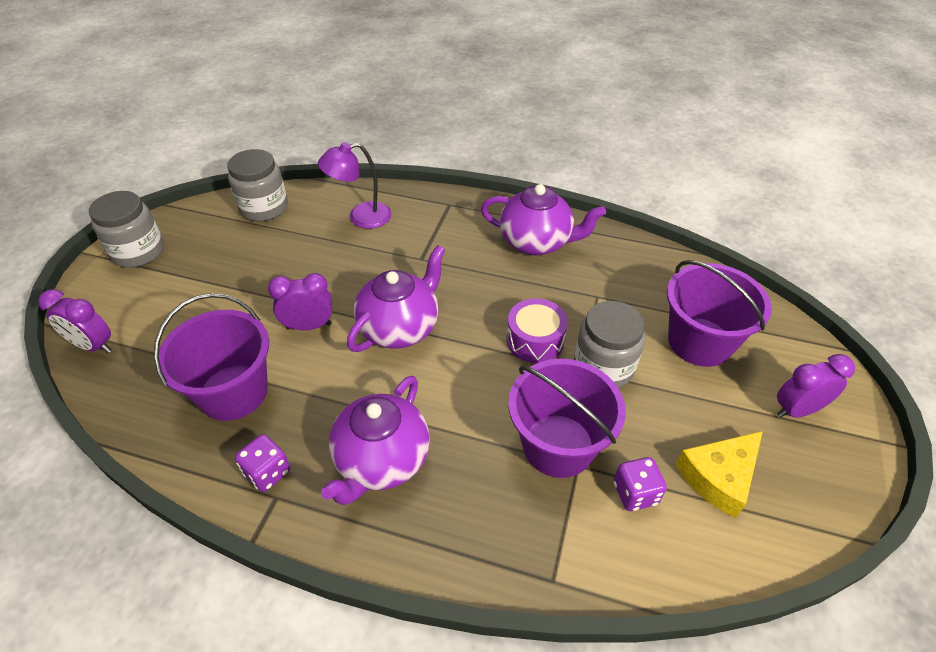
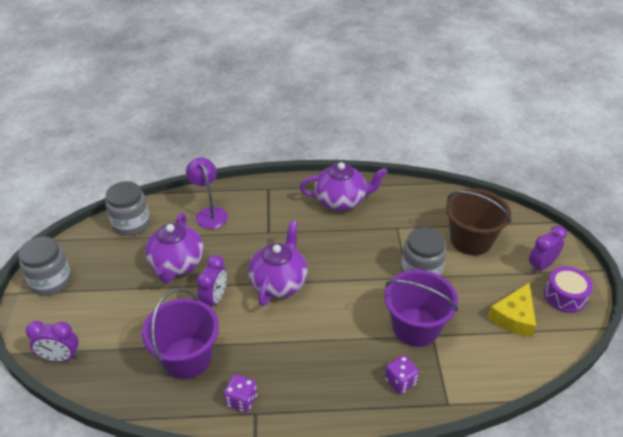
camera: 20 degrees left, 5 degrees down
purple clock [268,273,332,330] -> purple clock turned 135 degrees clockwise [197,255,227,307]
purple lamp [318,142,392,229] -> purple lamp turned 105 degrees clockwise [186,157,228,229]
purple teapot [321,376,430,505] -> purple teapot moved to [145,213,204,283]
purple drum [507,298,568,363] -> purple drum moved to [544,266,593,313]
purple dice [614,457,667,511] -> purple dice moved to [385,355,419,394]
purple bucket [667,260,772,367] -> brown bucket [446,189,511,255]

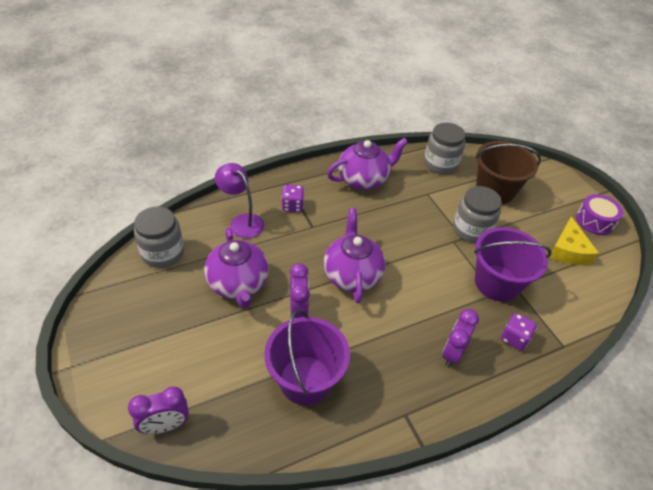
camera: 25 degrees left, 5 degrees up
grey jar [18,236,72,296] -> grey jar moved to [424,123,465,174]
purple dice [224,374,257,412] -> purple dice moved to [281,185,304,212]
purple clock [529,225,567,273] -> purple clock moved to [442,309,479,367]

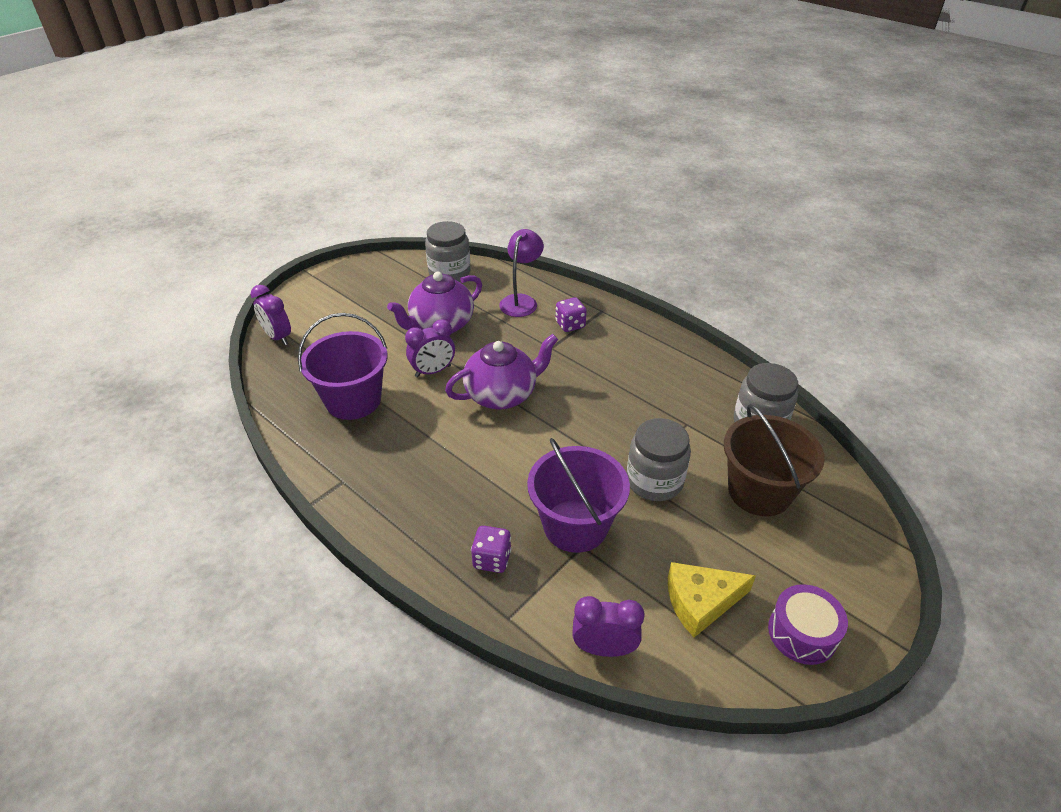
camera: 70 degrees right, 5 degrees down
purple teapot [327,138,408,190] -> none
purple clock [442,309,479,367] -> purple clock moved to [572,596,645,657]

